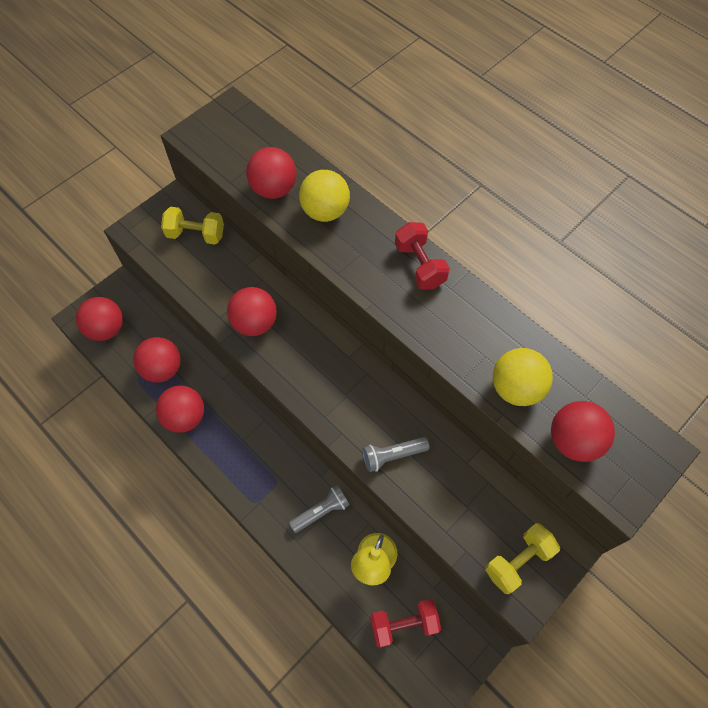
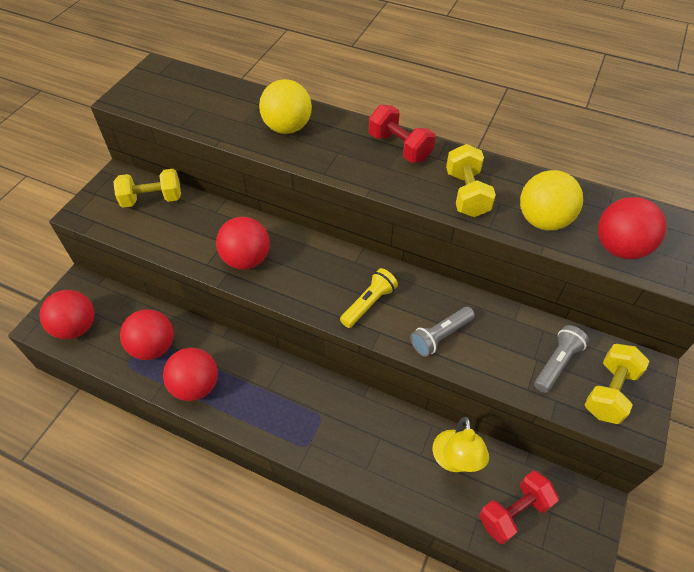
camera: 20 degrees left, 10 degrees down
red ball [246,147,296,199] -> none
grey flashlight [289,485,350,533] -> grey flashlight moved to [534,325,589,393]
none -> yellow flashlight [340,268,398,328]
none -> yellow dumbbell [446,144,496,217]

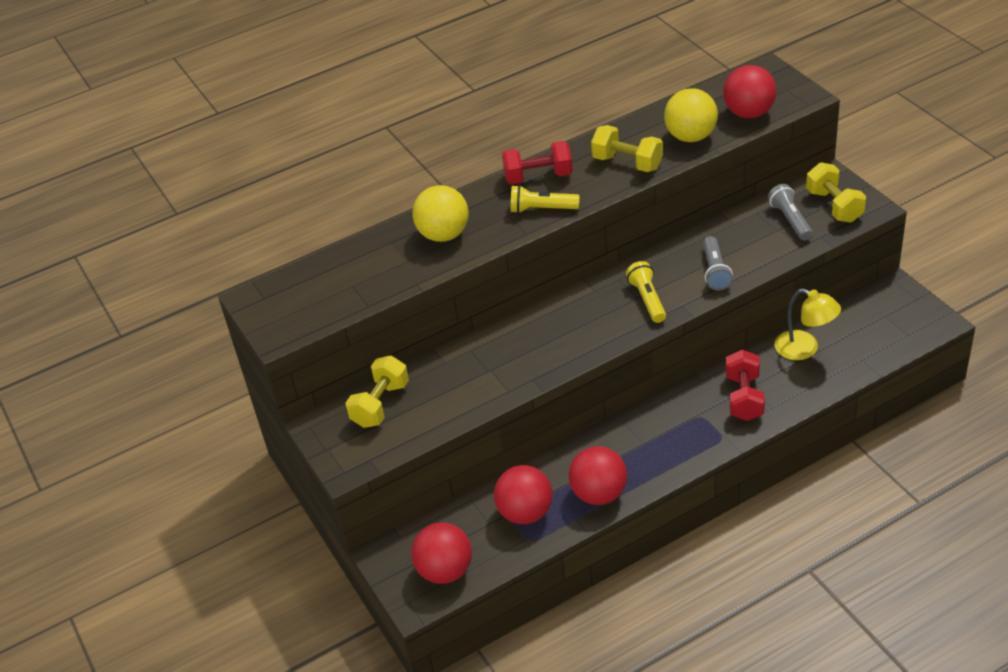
camera: 50 degrees left, 10 degrees down
red ball [216,217,270,270] -> none
red dumbbell [479,471,559,544] -> red dumbbell moved to [726,350,765,421]
none -> yellow flashlight [511,185,580,213]

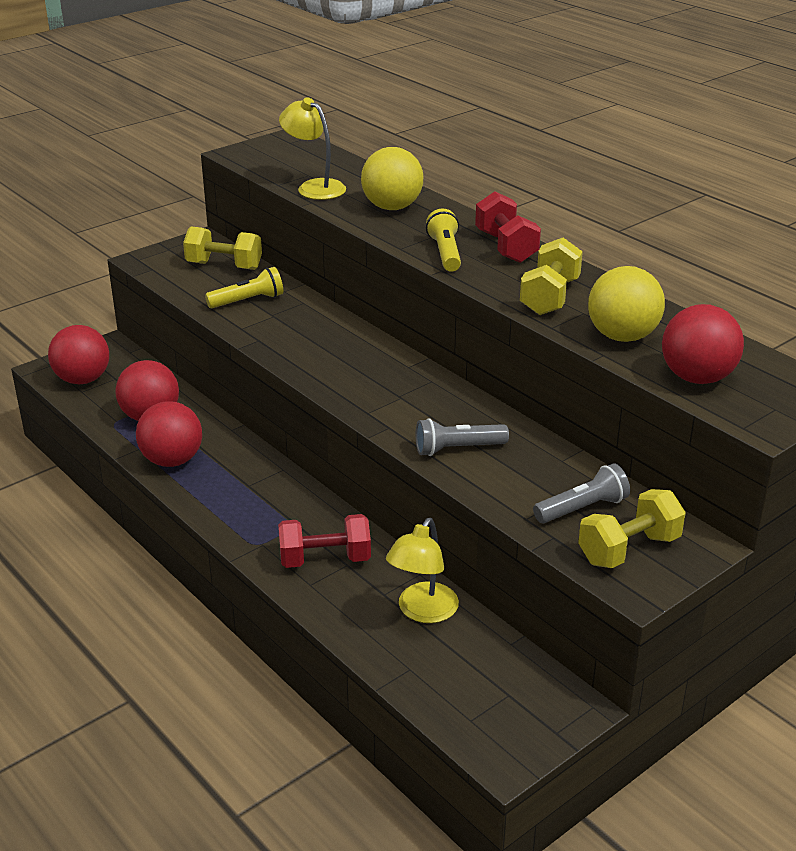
camera: 75 degrees right, 10 degrees down
yellow flashlight [626,261,666,323] -> yellow flashlight moved to [205,267,283,308]
none -> yellow lamp [279,97,346,200]

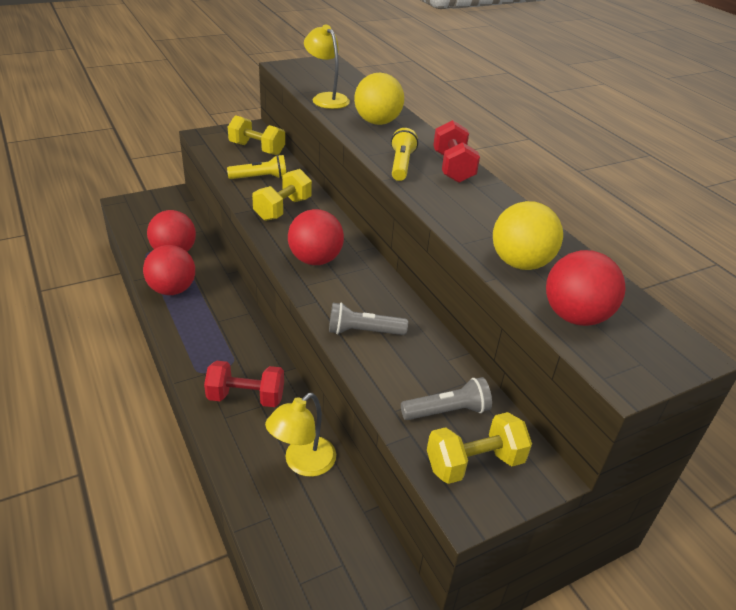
camera: 10 degrees right, 5 degrees up
red ball [48,325,109,384] -> red ball moved to [288,209,344,265]
yellow dumbbell [520,238,583,315] -> yellow dumbbell moved to [252,169,312,221]

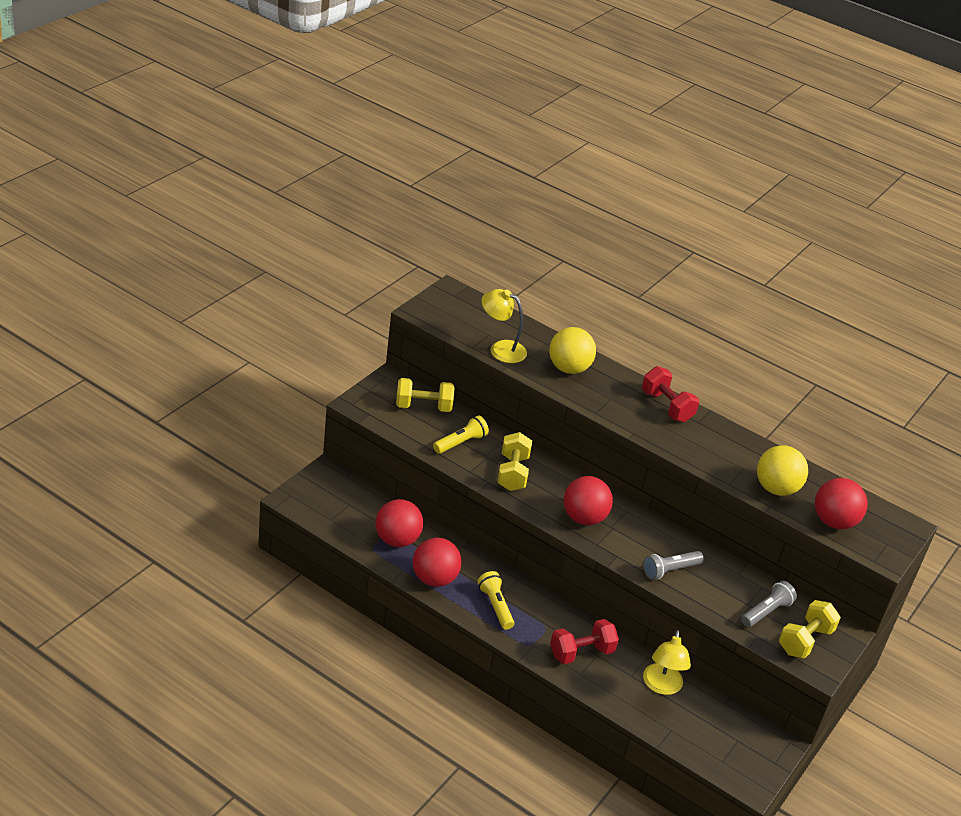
camera: 30 degrees left, 0 degrees up
yellow flashlight [391,128,418,181] -> yellow flashlight moved to [477,571,514,630]

